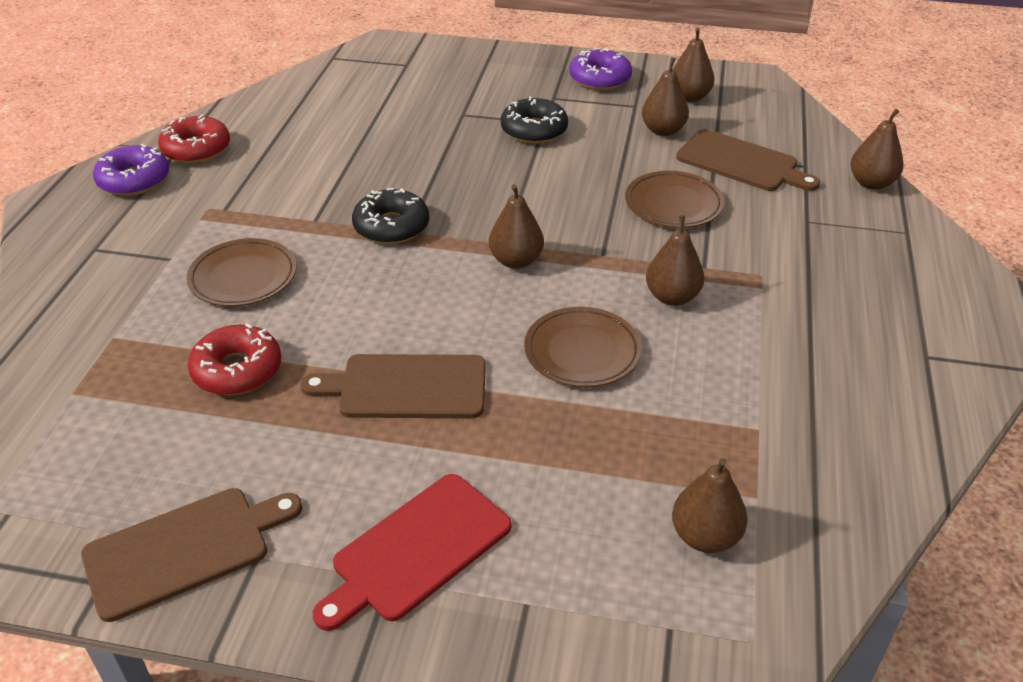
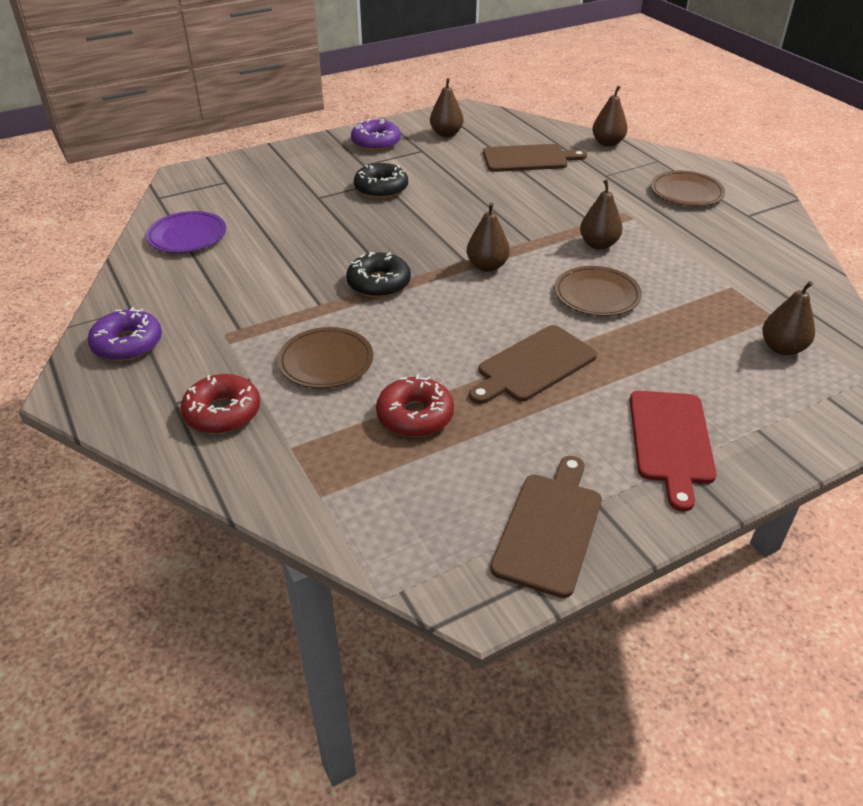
camera: 40 degrees left, 0 degrees up
red donut [158,114,230,163] -> red donut moved to [181,374,260,434]
brown plate [625,171,724,228] -> brown plate moved to [651,171,725,206]
brown pear [642,57,689,136] -> none
none -> purple plate [146,211,226,253]

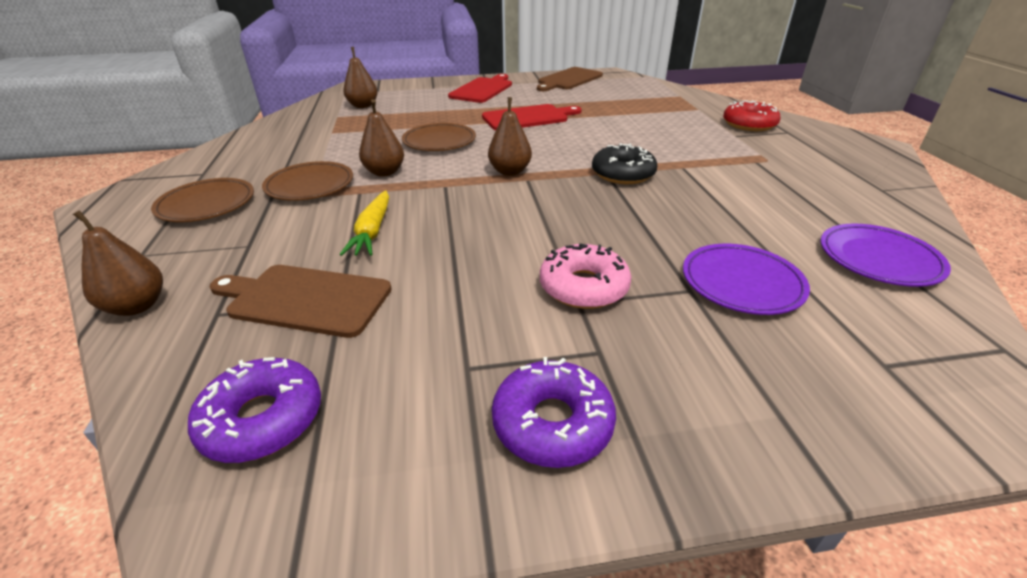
camera: 160 degrees left, 5 degrees down
purple donut [88,307,162,361] -> purple donut moved to [188,357,321,463]
brown plate [278,327,373,388] -> brown plate moved to [262,161,353,201]
black donut [354,163,408,199] -> pink donut [540,243,631,309]
red donut [376,374,454,437] -> none
brown pear [430,78,464,137] -> none
brown cutting board [469,325,597,404] -> red cutting board [482,104,582,130]
none -> yellow carrot [339,190,389,256]
none -> purple plate [683,243,810,315]

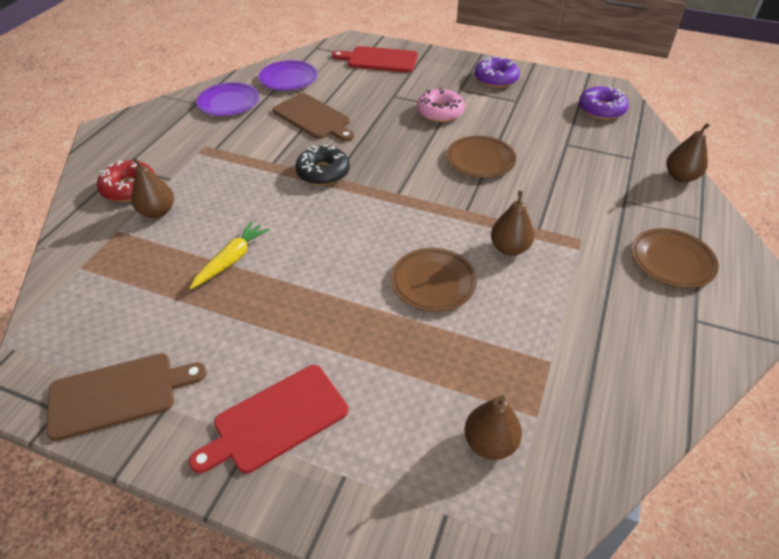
camera: 150 degrees left, 10 degrees up
brown cutting board [210,265,392,338] -> brown cutting board moved to [272,93,354,142]
brown plate [262,161,353,201] -> brown plate moved to [446,136,516,178]
yellow carrot [339,190,389,256] -> yellow carrot moved to [189,221,269,289]
red cutting board [482,104,582,130] -> red cutting board moved to [332,46,418,73]
brown pear [488,97,532,176] -> brown pear moved to [131,158,174,218]
purple plate [683,243,810,315] -> purple plate moved to [196,82,259,116]

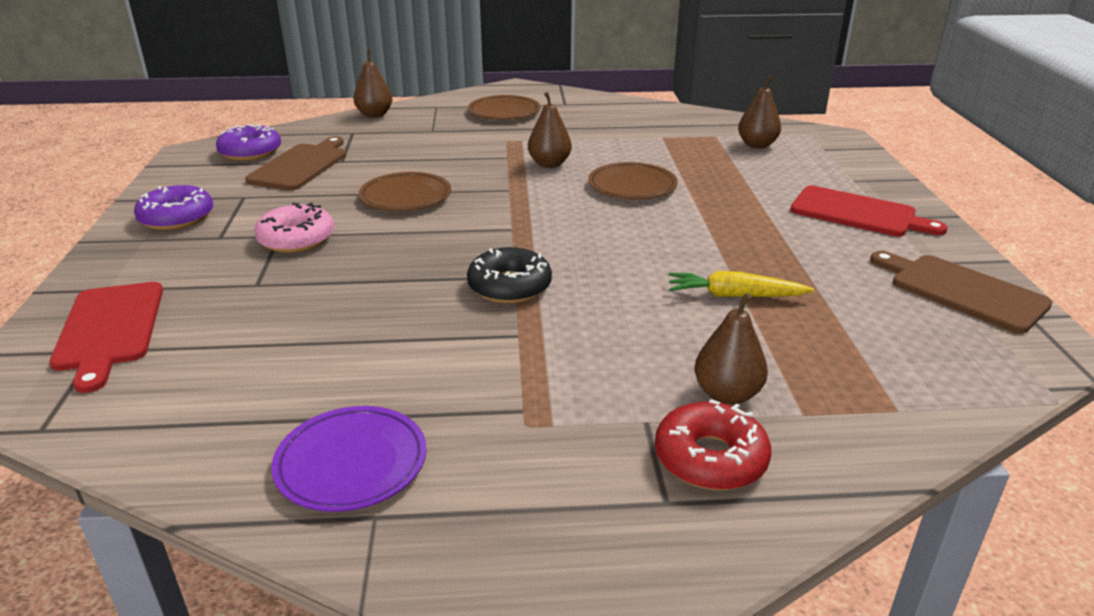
camera: 115 degrees left, 15 degrees down
purple plate [258,60,318,91] -> none
brown cutting board [272,93,354,142] -> brown cutting board moved to [245,136,346,190]

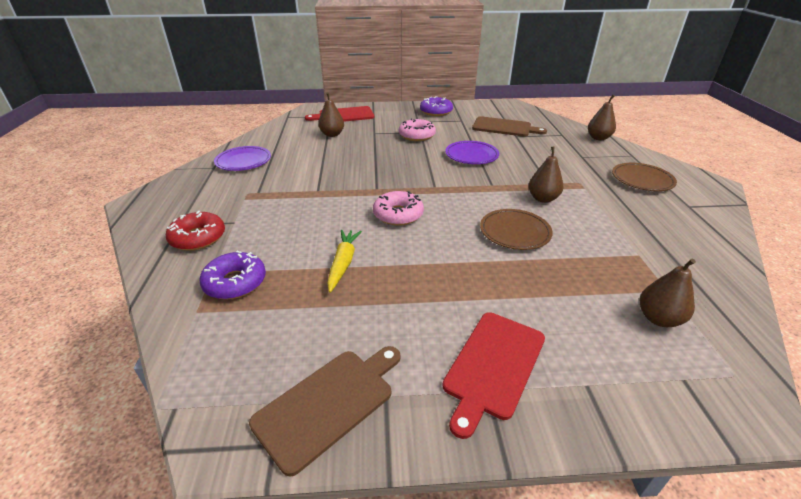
camera: 90 degrees right, 5 degrees up
purple donut [216,124,281,161] -> purple donut moved to [200,251,266,299]
brown plate [359,172,451,211] -> purple plate [445,141,499,164]
black donut [467,247,552,303] -> none
brown pear [695,293,768,405] -> brown pear moved to [318,92,344,137]
none -> pink donut [373,191,424,226]

